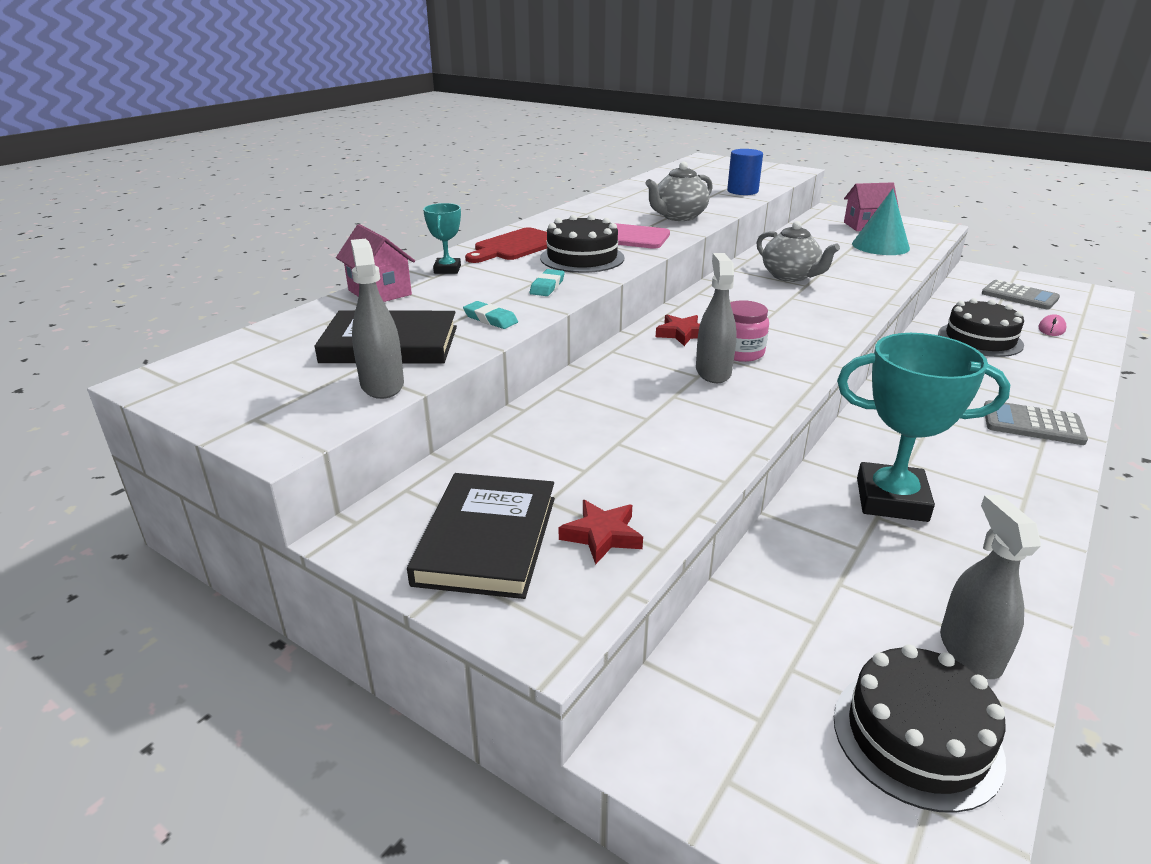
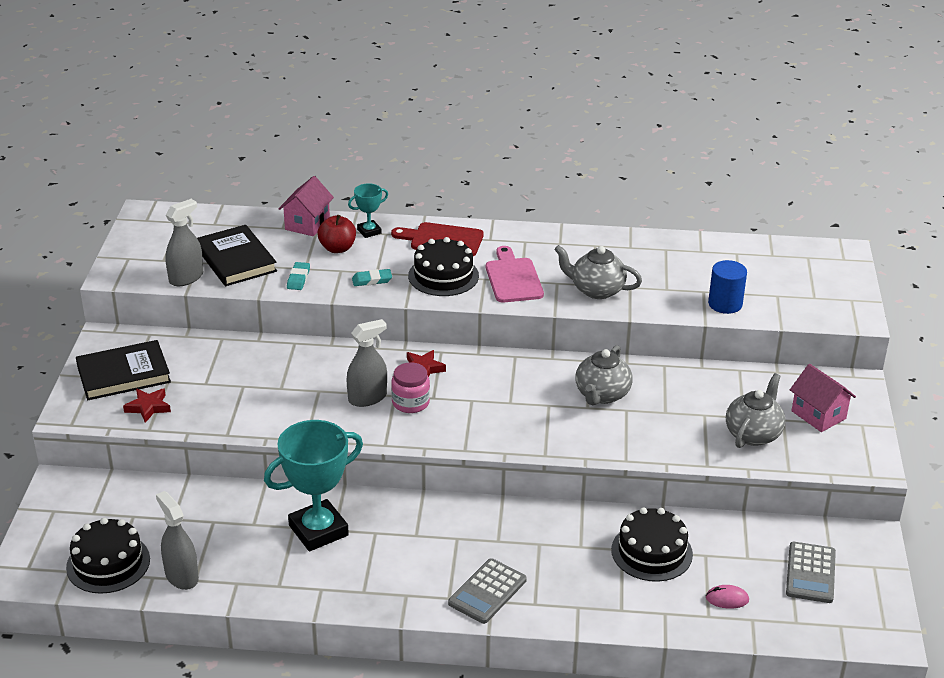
camera: 60 degrees right, 5 degrees up
turquoise trophy [837,333,1011,522] -> turquoise trophy turned 75 degrees clockwise [264,420,363,551]
turquoise cone [852,189,910,255] -> grey teapot [726,373,785,448]
grey spray bottle [940,495,1041,679] -> grey spray bottle turned 90 degrees counterclockwise [156,491,199,590]
grey calculator [984,400,1088,445] -> grey calculator turned 135 degrees counterclockwise [448,558,527,624]
none -> red apple [317,215,356,253]

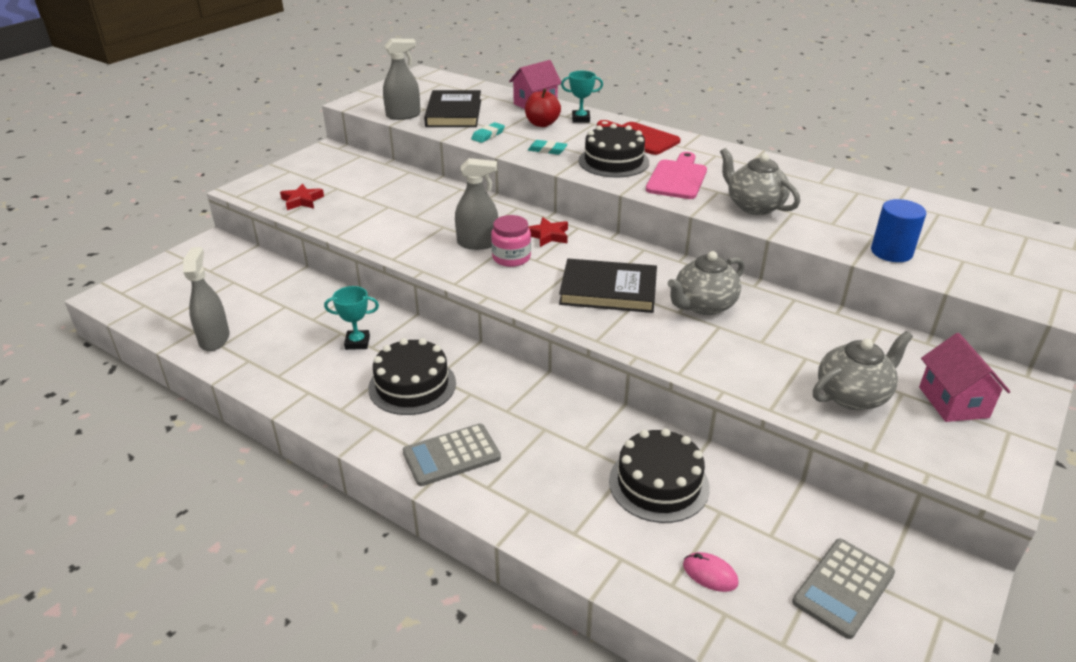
camera: 30 degrees right, 0 degrees up
black cake [66,518,150,594] -> black cake moved to [368,338,456,415]
black book [76,340,171,400] -> black book moved to [559,259,657,313]
turquoise trophy [264,420,363,551] -> turquoise trophy [324,286,379,350], size x0.48

